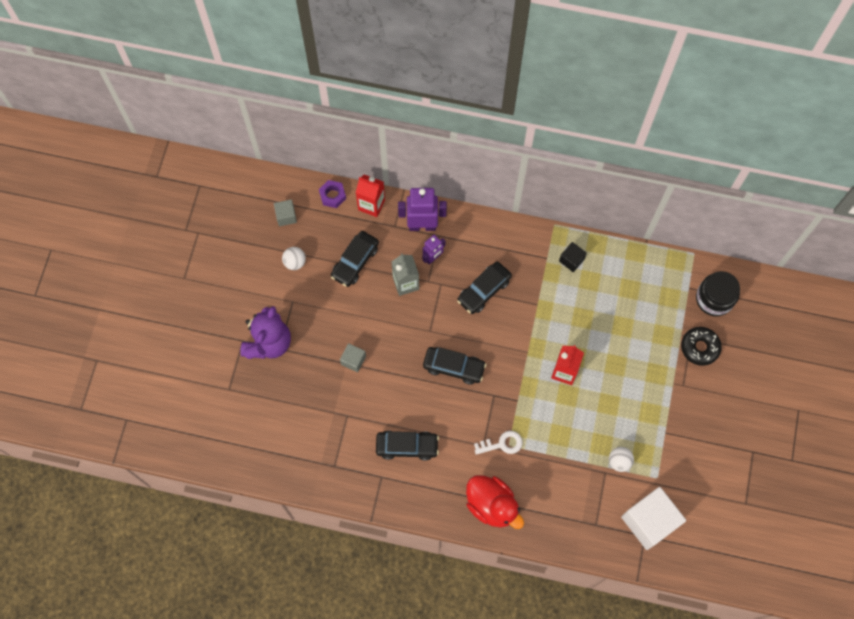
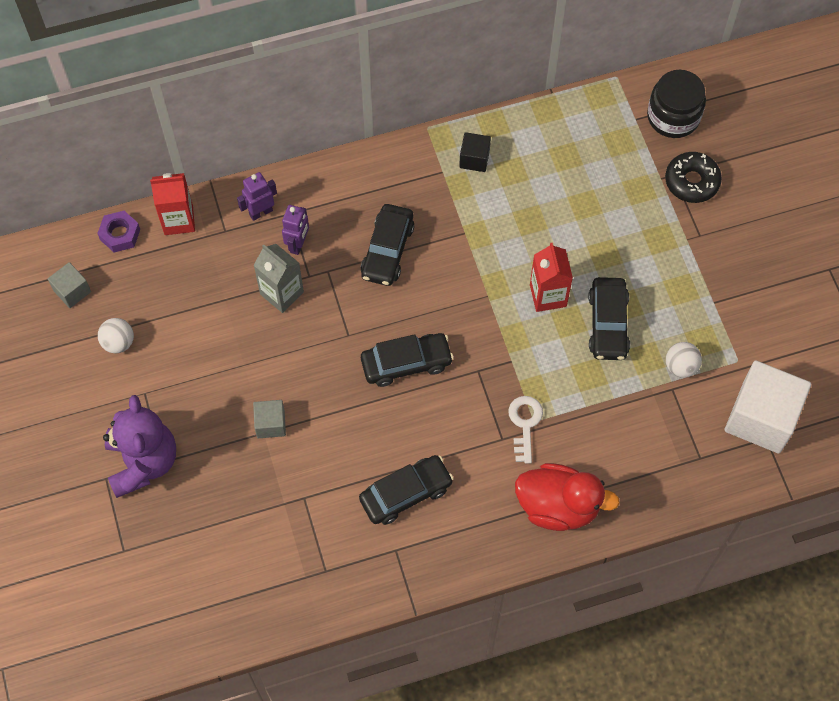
camera: 30 degrees left, 5 degrees down
black car [331,231,379,287] -> black car moved to [588,277,630,360]
purple robot [398,188,447,231] -> purple robot [237,172,277,221], size x0.58
white key [474,431,523,455] -> white key turned 45 degrees counterclockwise [508,396,543,464]

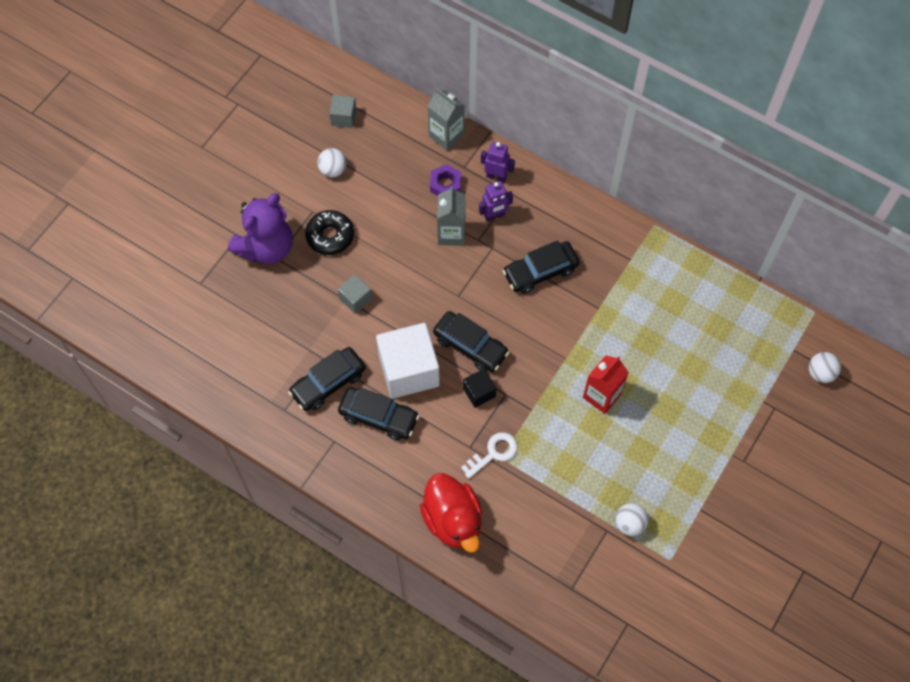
camera: 50 degrees right, 0 degrees up
purple nut [97,211,140,253] -> purple nut moved to [430,164,461,196]
red carton [150,173,195,235] -> grey carton [427,88,465,151]
black cube [459,132,491,172] -> black cube moved to [463,369,497,408]
black car [588,277,630,360] -> black car moved to [288,347,366,411]
black jar [647,70,706,138] -> white ball [809,352,841,383]
black donut [665,152,722,203] -> black donut moved to [305,210,354,255]
white cube [725,360,811,454] -> white cube moved to [376,323,440,399]

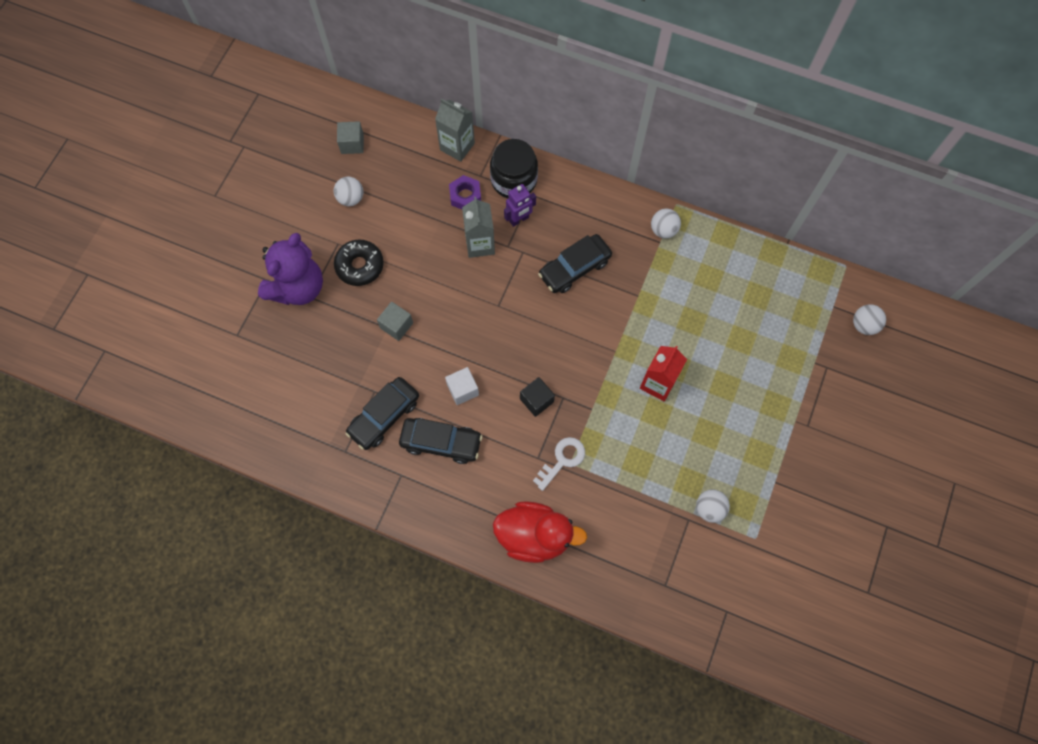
camera: 10 degrees left, 5 degrees up
white cube [376,323,440,399] -> white cube [445,367,479,405], size x0.48
red duck [420,473,482,553] -> red duck turned 45 degrees counterclockwise [493,501,587,563]
black car [433,311,509,372] -> none
purple robot [481,142,515,183] -> black jar [490,139,538,199]
none -> white ball [651,209,681,239]

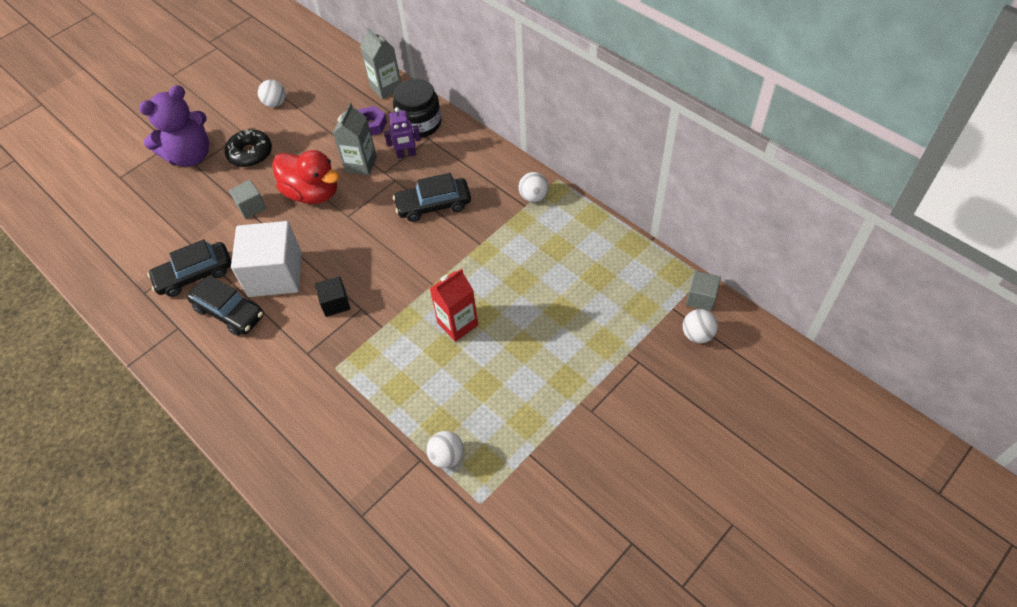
camera: 25 degrees right, 15 degrees down
grey cube [337,121,364,154] -> grey cube moved to [686,271,721,311]
white cube [445,367,479,405] -> white cube [231,221,302,297], size x2.06
red duck [493,501,587,563] -> red duck moved to [272,150,340,204]
white key [533,437,585,491] -> none

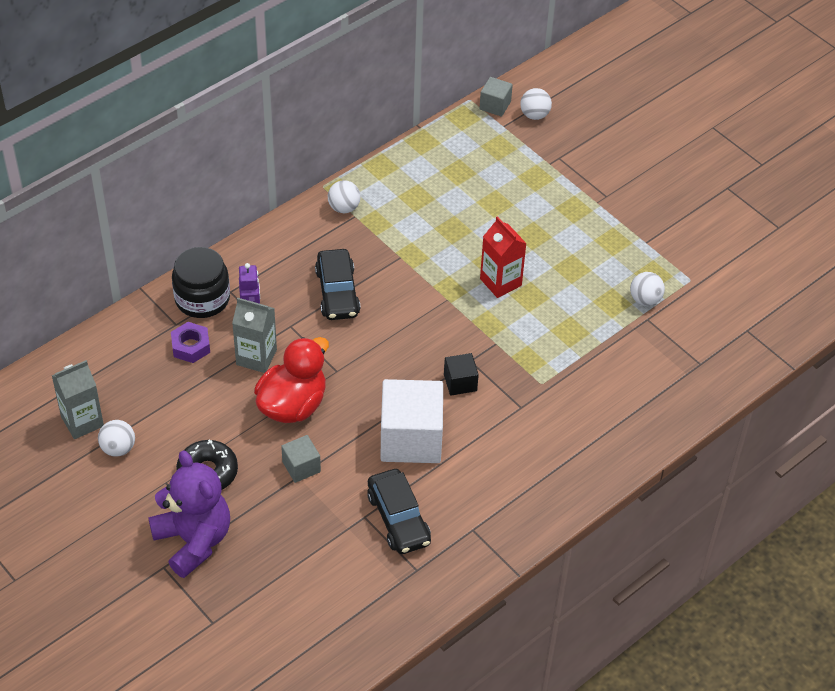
camera: 90 degrees left, 5 degrees down
black car [187,275,264,336] -> none
grey carton [360,28,401,99] -> grey carton moved to [52,360,104,439]

